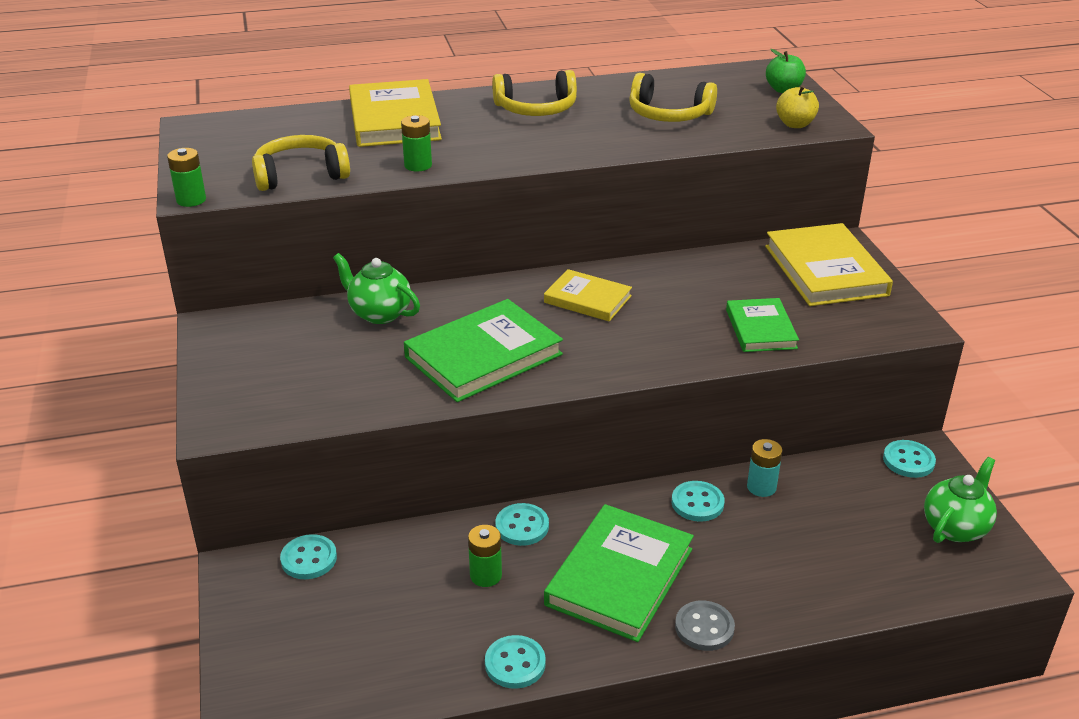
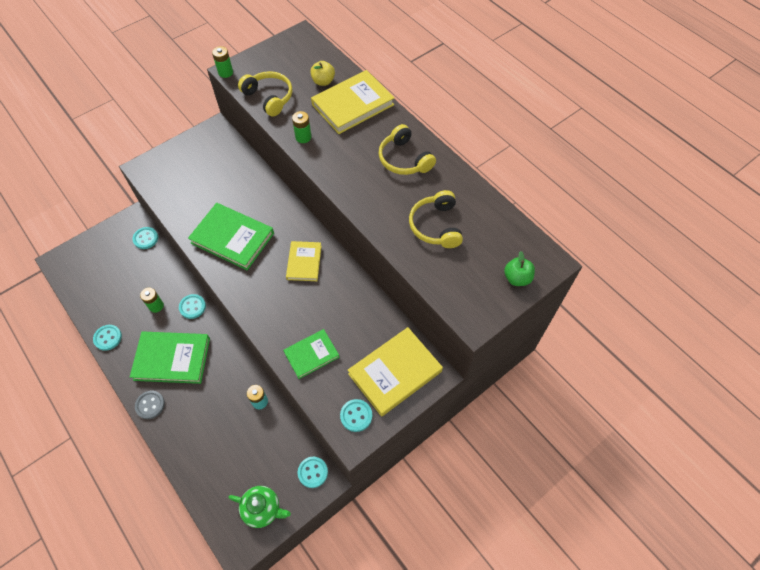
camera: 65 degrees right, 25 degrees up
green teapot [333,253,420,324] -> none
turquoise button [672,481,725,522] -> turquoise button moved to [340,399,372,432]
yellow apple [776,85,819,128] -> yellow apple moved to [310,61,335,86]

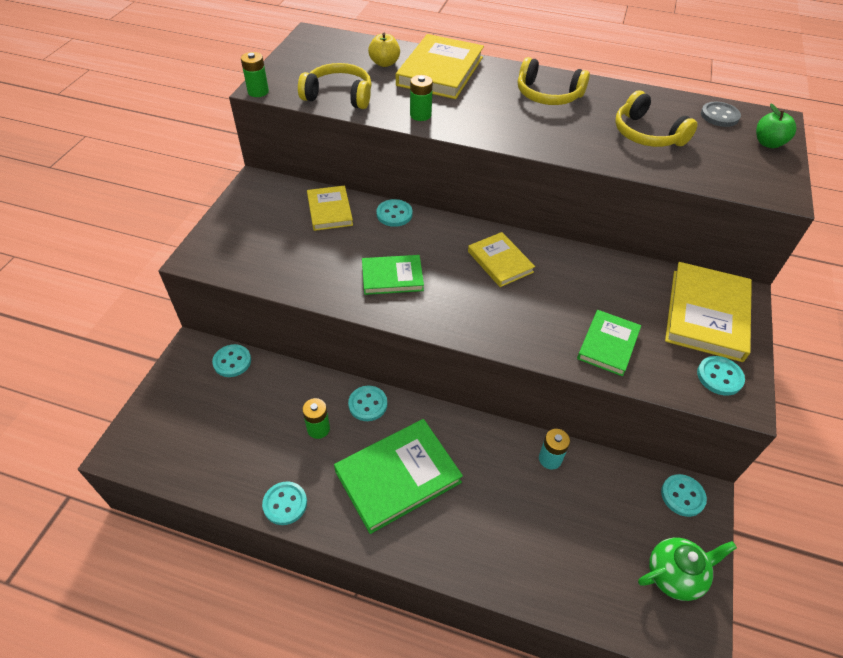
camera: 35 degrees left, 10 degrees down
grey button [135,391,165,419] -> grey button moved to [701,102,741,127]
green book [188,203,274,270] -> green book [362,255,424,295], size x0.60
none -> yellow book [307,185,353,231]
none -> turquoise button [376,199,413,227]

